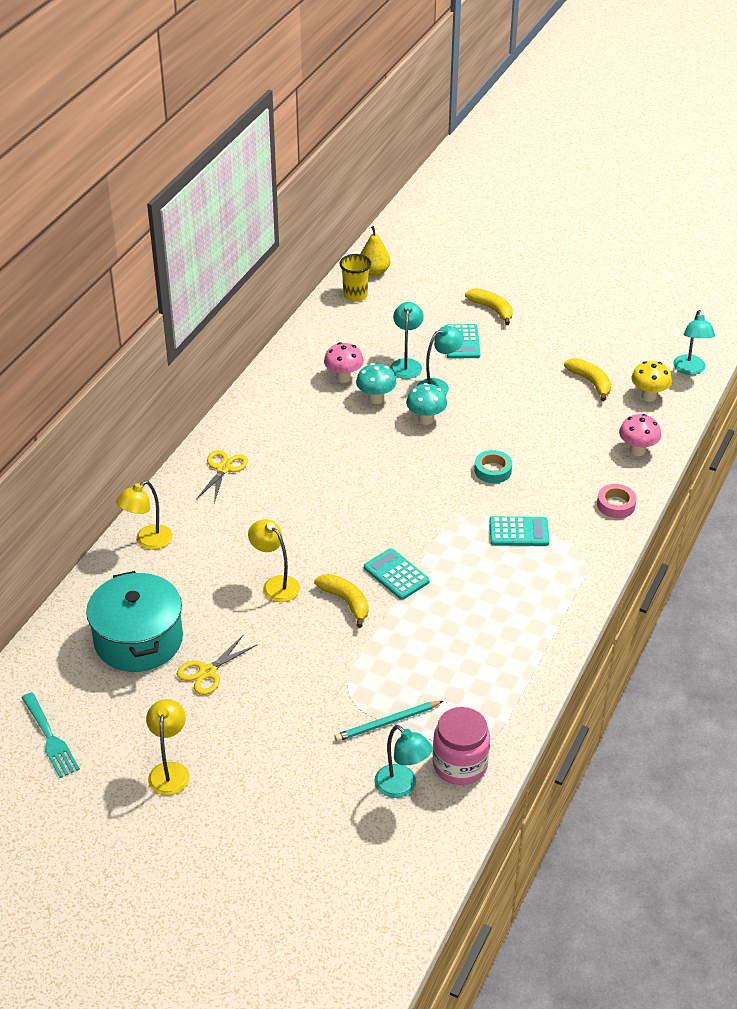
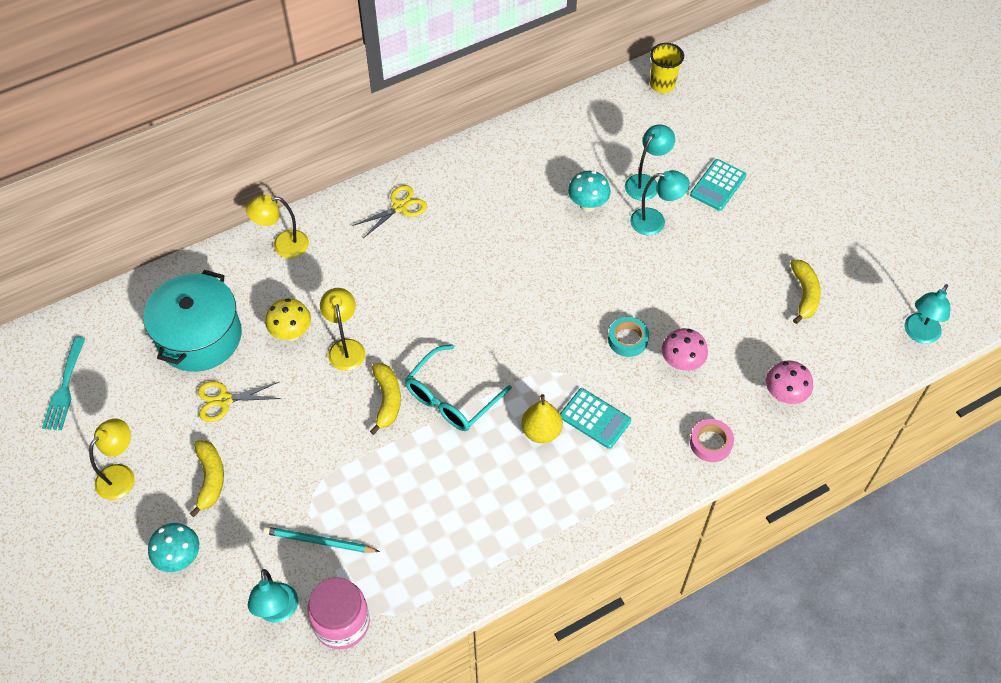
camera: 35 degrees right, 15 degrees up
pink mushroom [324,342,364,383] -> pink mushroom moved to [662,328,708,371]
yellow pear [361,226,390,276] -> yellow pear moved to [521,394,563,443]
turquoise calculator [364,548,430,600] -> turquoise glasses [405,344,512,431]
turquoise mushroom [406,383,447,425] -> turquoise mushroom moved to [148,523,199,572]
yellow banana [465,288,513,325] -> yellow banana moved to [190,440,224,517]
yellow mushroom [631,361,672,401] -> yellow mushroom moved to [265,298,311,341]

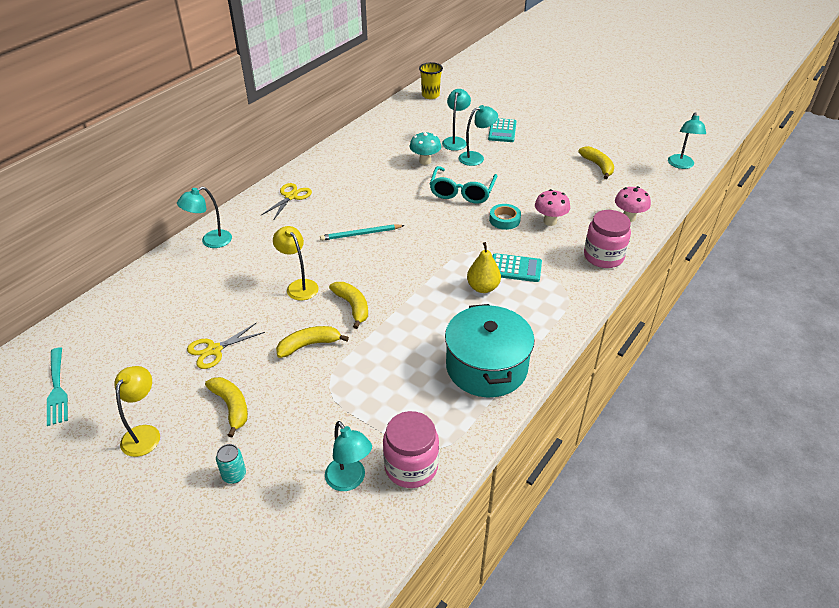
camera: 25 degrees left, 15 degrees down
turquoise pot [143,270,242,372] -> turquoise pot moved to [445,304,535,397]
turquoise mushroom [148,523,199,572] -> turquoise can [216,444,246,484]
yellow lamp [246,195,309,258] -> turquoise lamp [177,186,232,248]
turquoise pencil [263,526,380,553] -> turquoise pencil moved to [320,224,405,241]
yellow mushroom [265,298,311,341] -> none
turquoise glasses [405,344,512,431] -> turquoise glasses moved to [430,166,497,204]
pink tape [690,419,734,462] -> pink jar [584,210,631,268]
none -> yellow banana [276,326,349,358]

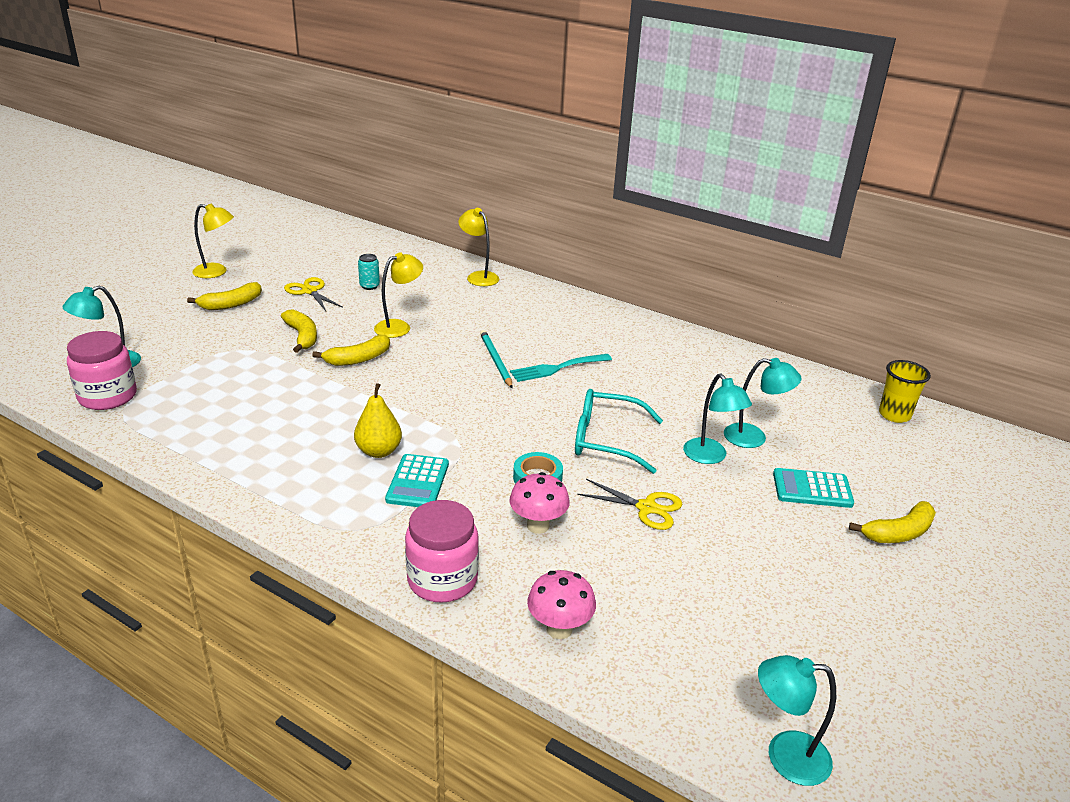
camera: 85 degrees right, 10 degrees down
turquoise fork [47,347,68,426] -> turquoise fork moved to [510,354,612,382]
turquoise lamp [177,186,232,248] -> yellow lamp [458,208,499,286]
turquoise can [216,444,246,484] -> turquoise can moved to [358,254,380,290]
yellow scissors [261,183,312,219] -> yellow scissors moved to [577,479,682,530]
turquoise mushroom [410,131,441,165] -> none
turquoise pot [445,304,535,397] -> none
yellow banana [578,146,614,179] -> yellow banana moved to [849,501,936,543]

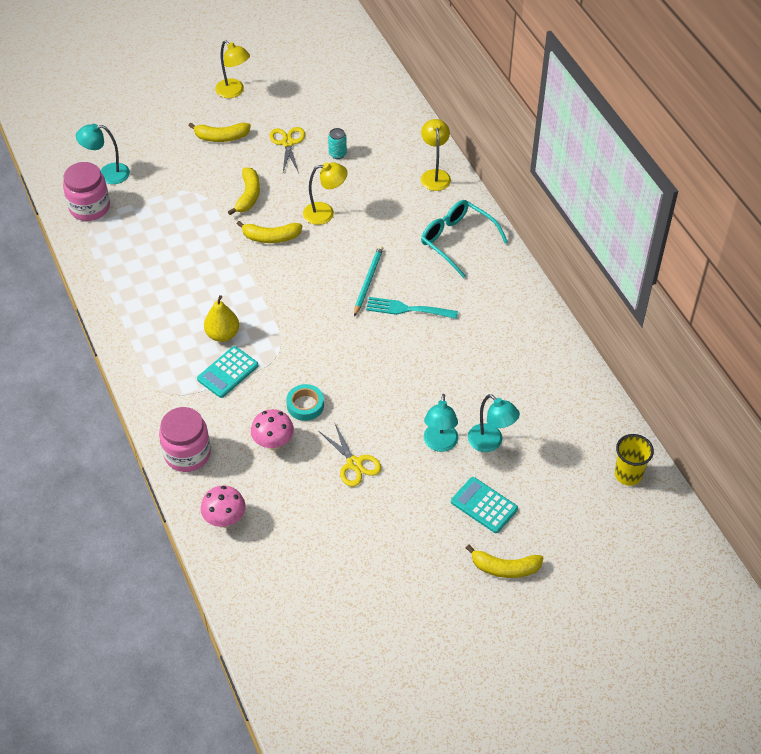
camera: 35 degrees right, 20 degrees up
turquoise glasses [575,389,663,474] -> turquoise glasses moved to [421,200,508,278]
turquoise lamp [758,655,836,786] -> none

